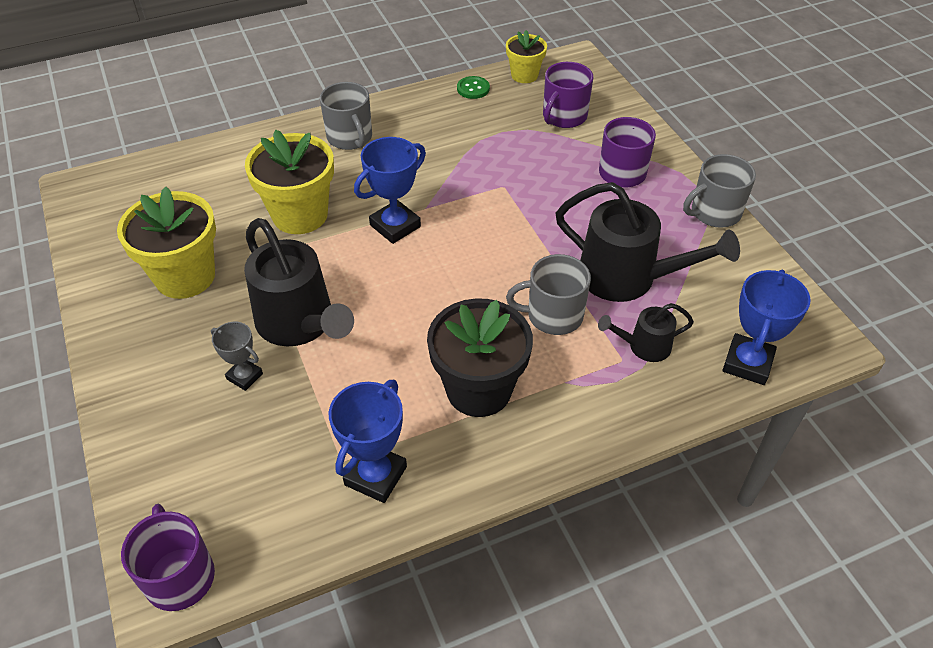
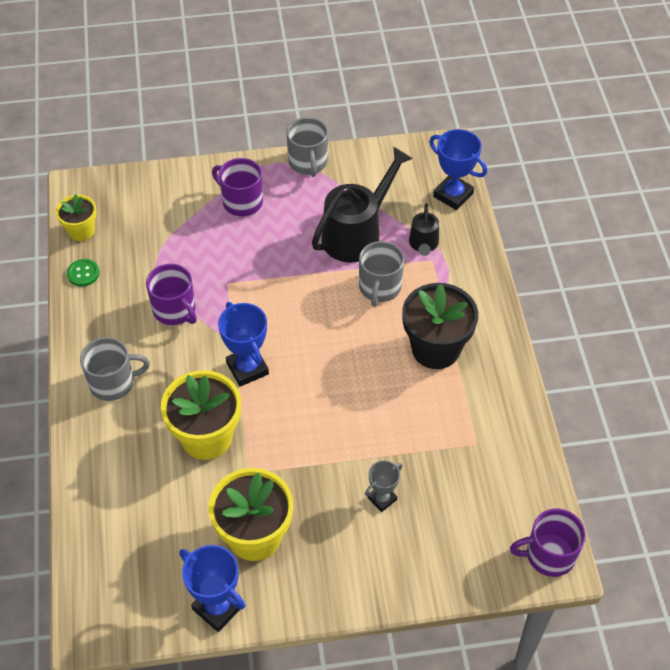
camera: 75 degrees left, 5 degrees up
black watering can [244,218,354,347] -> none
blue trophy [329,380,407,503] -> blue trophy moved to [179,545,246,632]
purple mug [543,62,593,128] -> purple mug moved to [146,264,197,325]

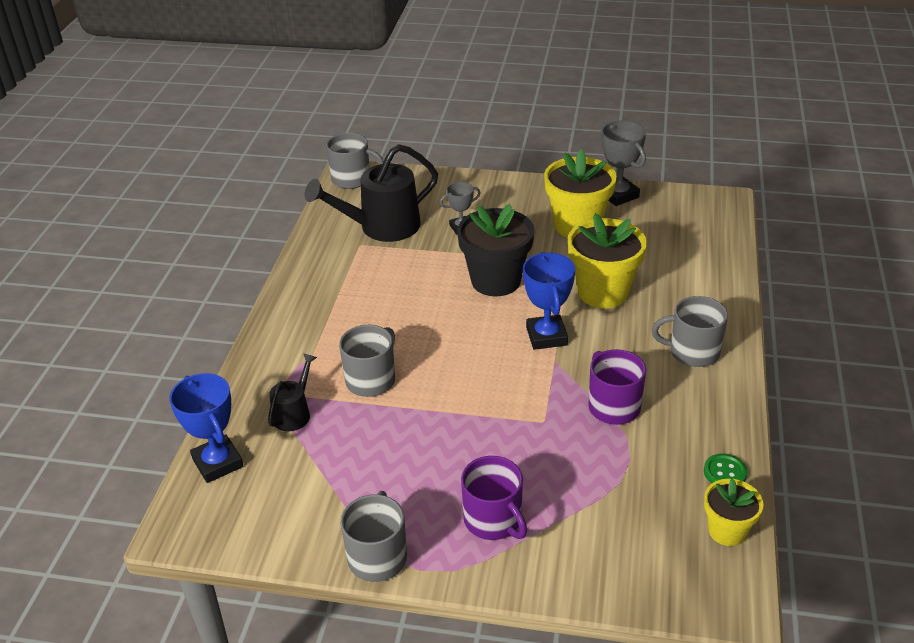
camera: 160 degrees left, 15 degrees down
blue trophy [179,545,246,632] -> grey trophy [600,120,646,206]
black watering can [312,146,413,262] -> black watering can moved to [305,144,438,242]
black flower pot [402,283,478,369] -> black flower pot moved to [457,204,534,296]
purple mug [510,509,586,577] -> grey mug [326,133,384,189]

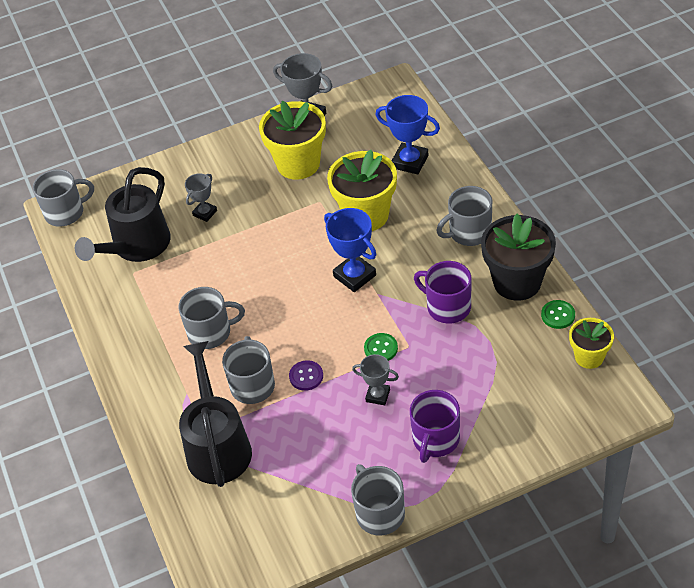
camera: 30 degrees left, 10 degrees up
blue trophy [169,373,243,483] -> blue trophy moved to [376,95,440,175]
black watering can [268,353,317,431] -> black watering can [179,341,252,487], size x1.94
black flower pot [457,204,534,296] -> black flower pot moved to [481,214,556,301]
purple mug [461,456,527,540] -> purple mug turned 90 degrees clockwise [410,390,460,463]
none -> grey mug [179,287,245,349]
none -> purple button [289,360,323,391]
none -> grey trophy [352,354,399,405]
none -> green button [364,333,398,361]

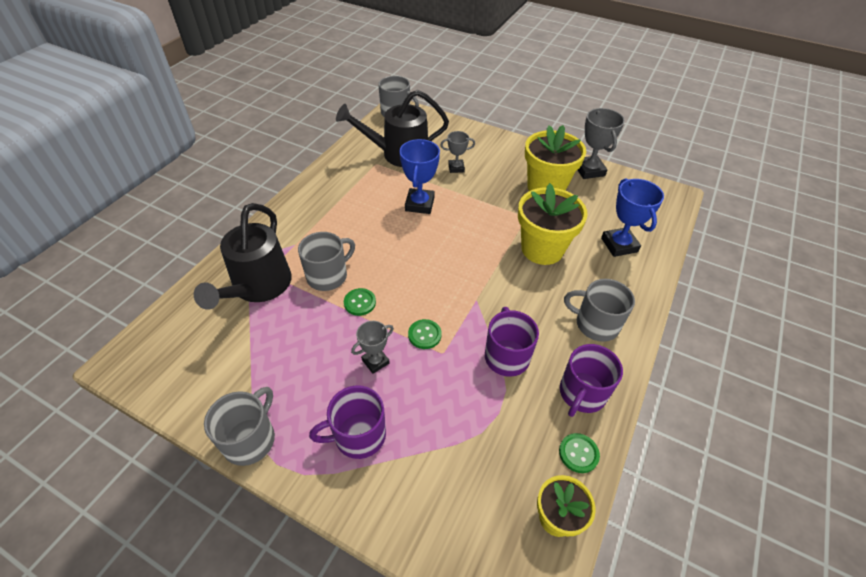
camera: 45 degrees right, 0 degrees up
grey mug [179,287,245,349] -> none
black watering can [179,341,252,487] -> black watering can turned 150 degrees clockwise [194,203,292,310]
purple button [289,360,323,391] -> green button [344,288,376,316]
blue trophy [324,208,376,292] -> blue trophy moved to [399,139,440,214]
grey trophy [352,354,399,405] -> grey trophy turned 75 degrees clockwise [351,321,394,374]
black flower pot [481,214,556,301] -> purple mug [560,344,623,417]

